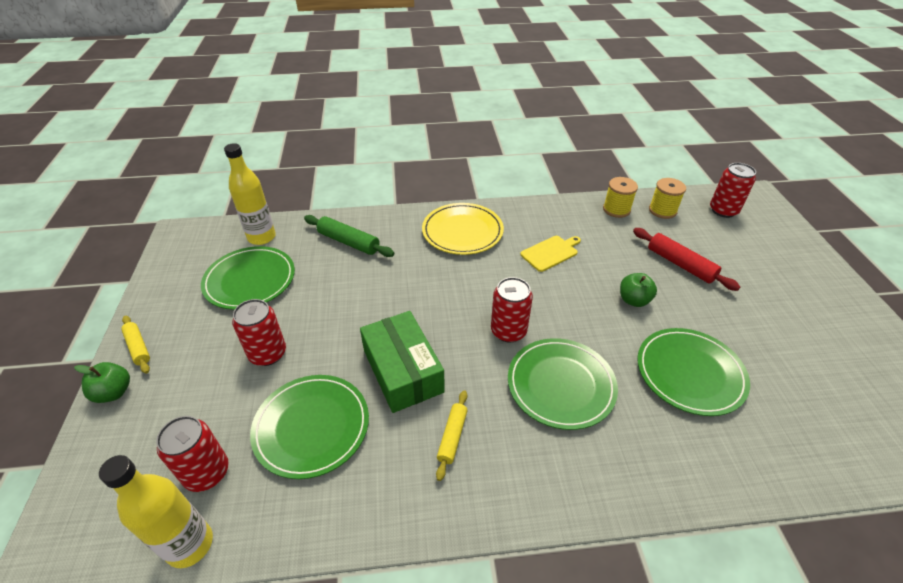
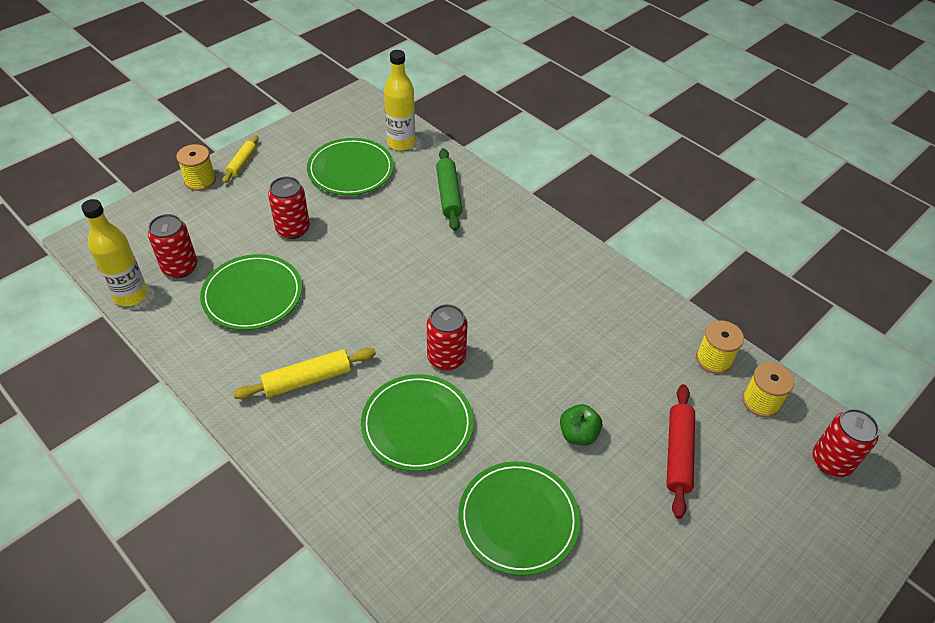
camera: 50 degrees right, 5 degrees up
green apple [74,362,130,403] -> yellow spool [176,144,216,191]
green box [360,311,445,413] -> none
yellow plate [422,203,504,255] -> none
yellow rolling pin [436,390,468,481] -> yellow rolling pin [233,348,376,399], size x1.55
yellow cutting board [520,236,581,272] -> none

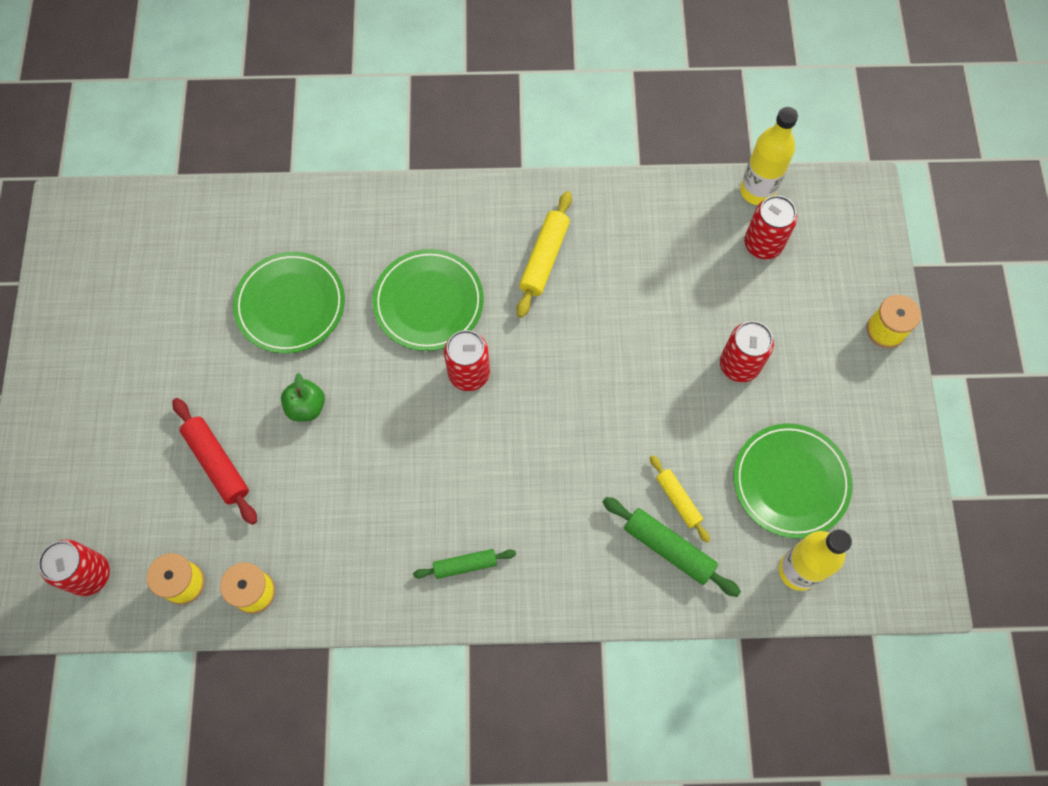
camera: 135 degrees right, 20 degrees up
green plate [200,254,302,330] -> none
yellow rolling pin [223,135,259,183] -> yellow rolling pin moved to [650,455,710,543]
none -> green rolling pin [413,549,516,579]

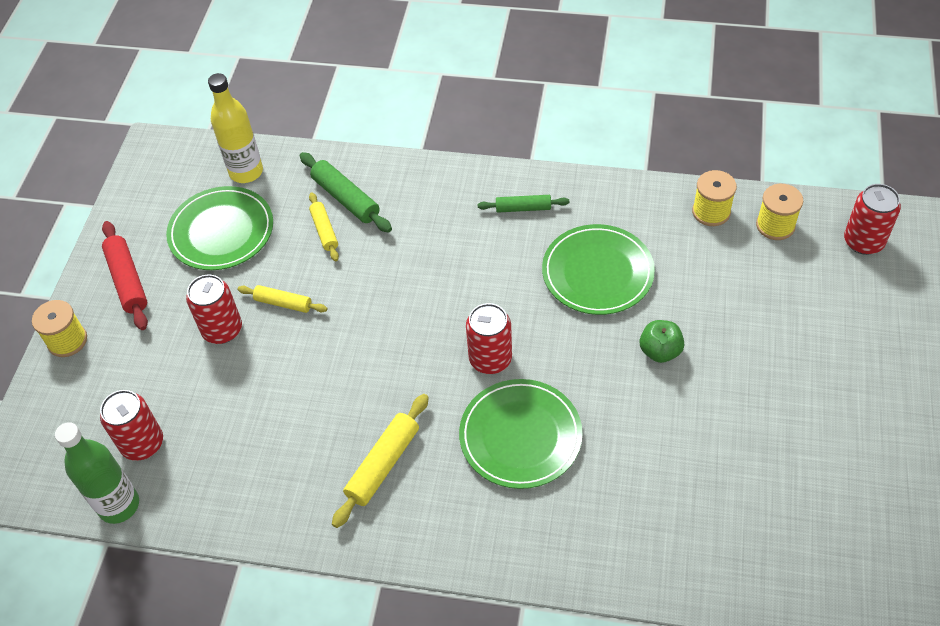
camera: 165 degrees left, 15 degrees down
red rolling pin [172,398,257,525] -> red rolling pin moved to [102,221,148,330]
green plate [233,252,345,354] -> green plate moved to [542,224,655,315]
yellow bottle [740,107,798,205] -> green bottle [55,422,139,524]
none -> yellow rolling pin [237,285,327,313]

